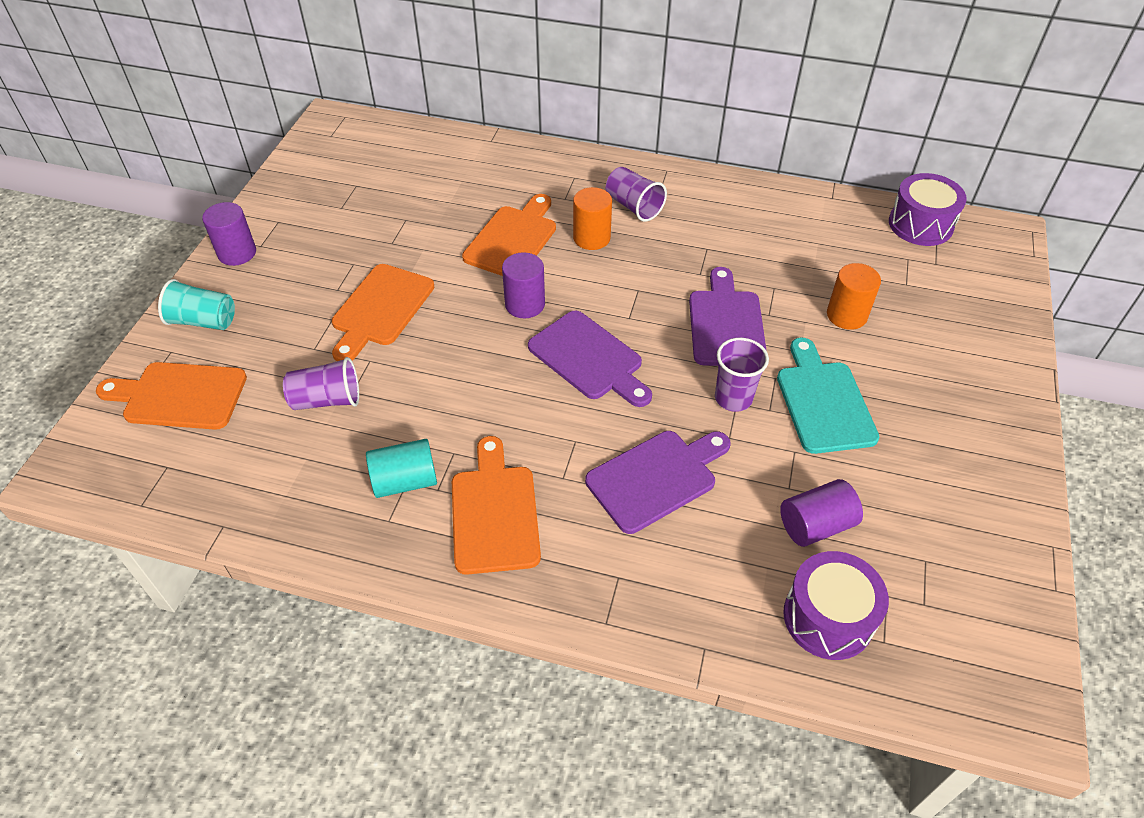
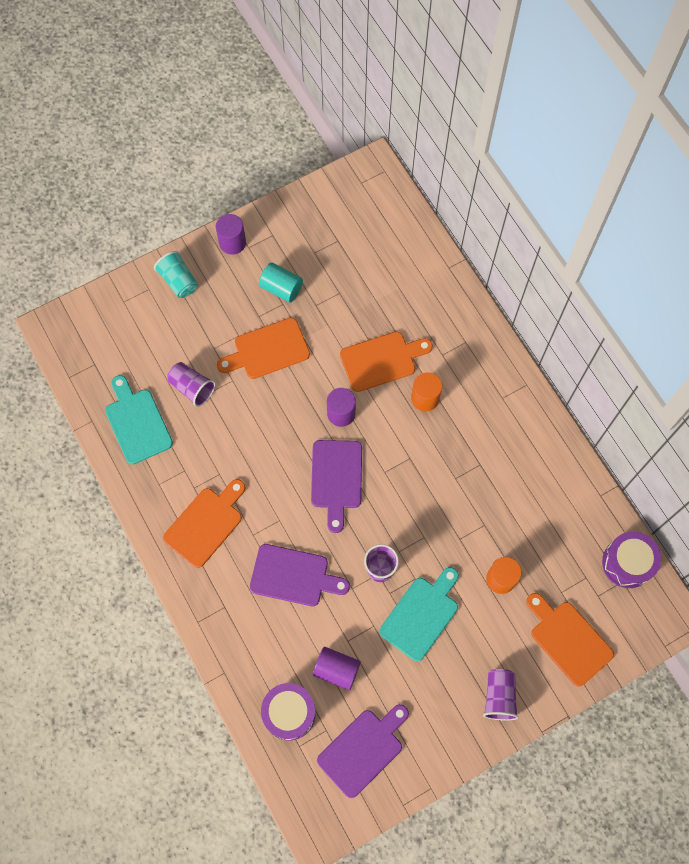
camera: 45 degrees right, 20 degrees up
orange cutting board [96,362,247,430] -> orange cutting board moved to [526,593,614,687]
turquoise cylinder [366,439,437,498] -> turquoise cylinder moved to [259,262,303,303]
purple cup [606,167,667,222] -> purple cup moved to [483,669,519,721]
purple cutting board [689,267,767,366] -> purple cutting board moved to [317,704,409,798]
none -> turquoise cutting board [105,375,173,465]

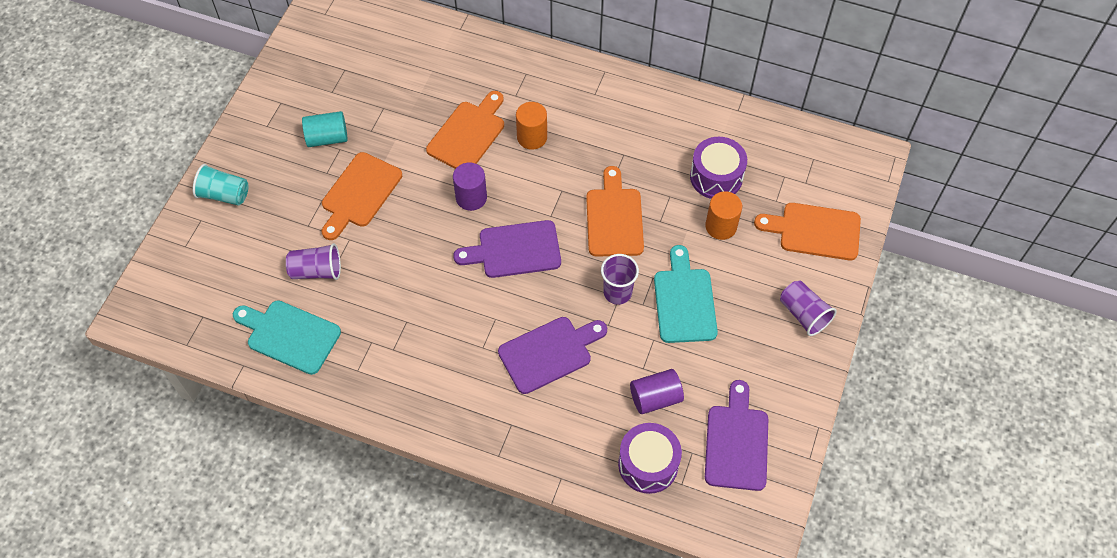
camera: 40 degrees left, 10 degrees down
orange cutting board [163,479,246,568] -> orange cutting board moved to [586,166,644,257]
purple cylinder [216,214,246,255] -> none
purple cutting board [311,440,362,533] -> purple cutting board turned 120 degrees clockwise [453,220,561,278]
purple drum [602,532,661,588] -> purple drum moved to [690,137,747,199]

